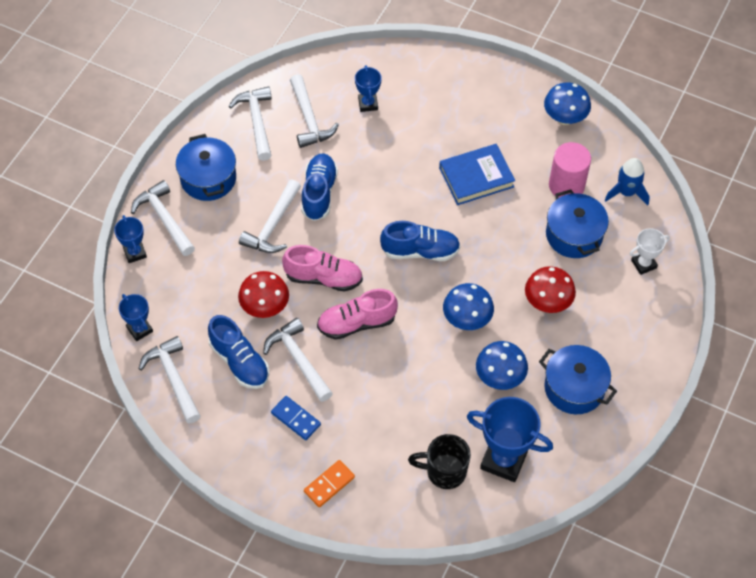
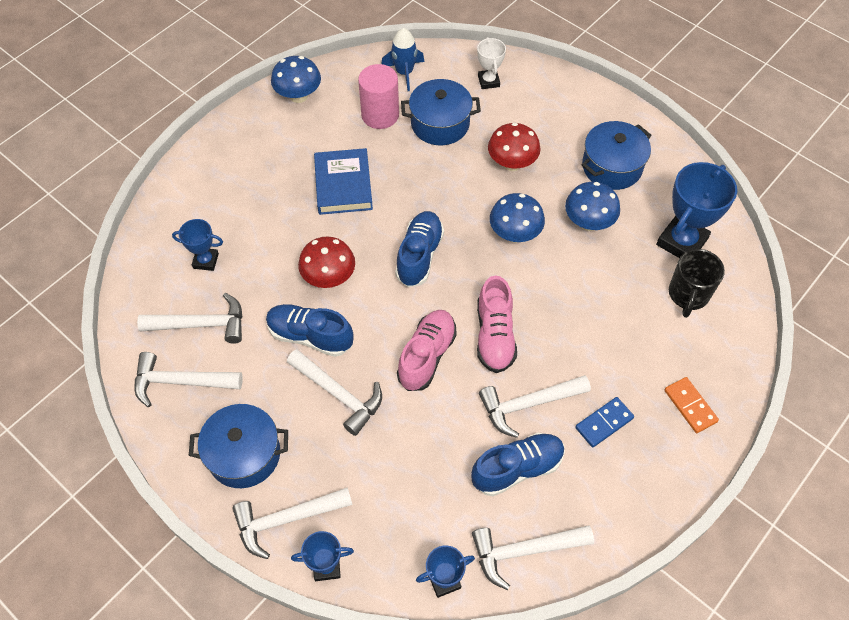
camera: 75 degrees left, 0 degrees up
red mushroom [238,271,289,318] -> red mushroom moved to [298,236,355,288]

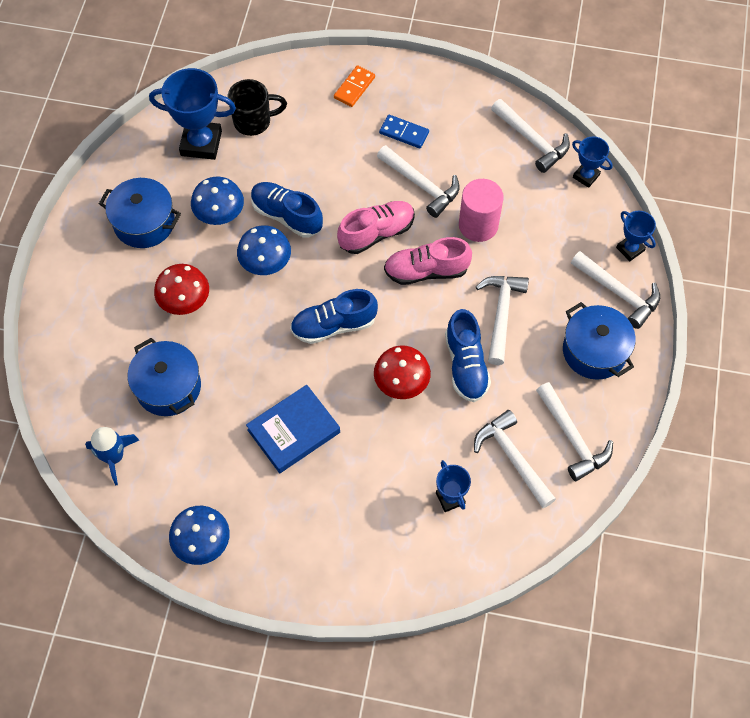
camera: 120 degrees left, 5 degrees up
pink cylinder [358,64,399,129] -> pink cylinder moved to [459,179,504,242]
blue shoe [471,433,565,496] -> blue shoe moved to [251,182,323,238]
white trophy [477,37,506,89] -> none

